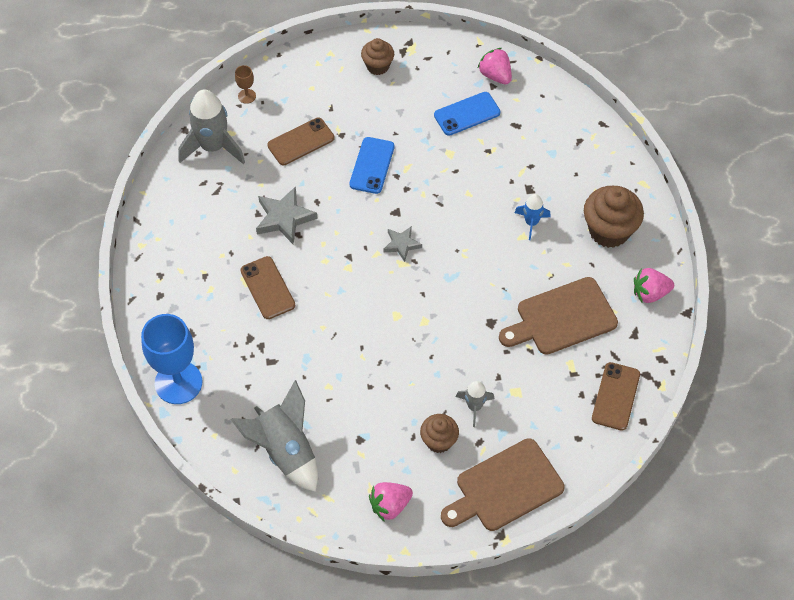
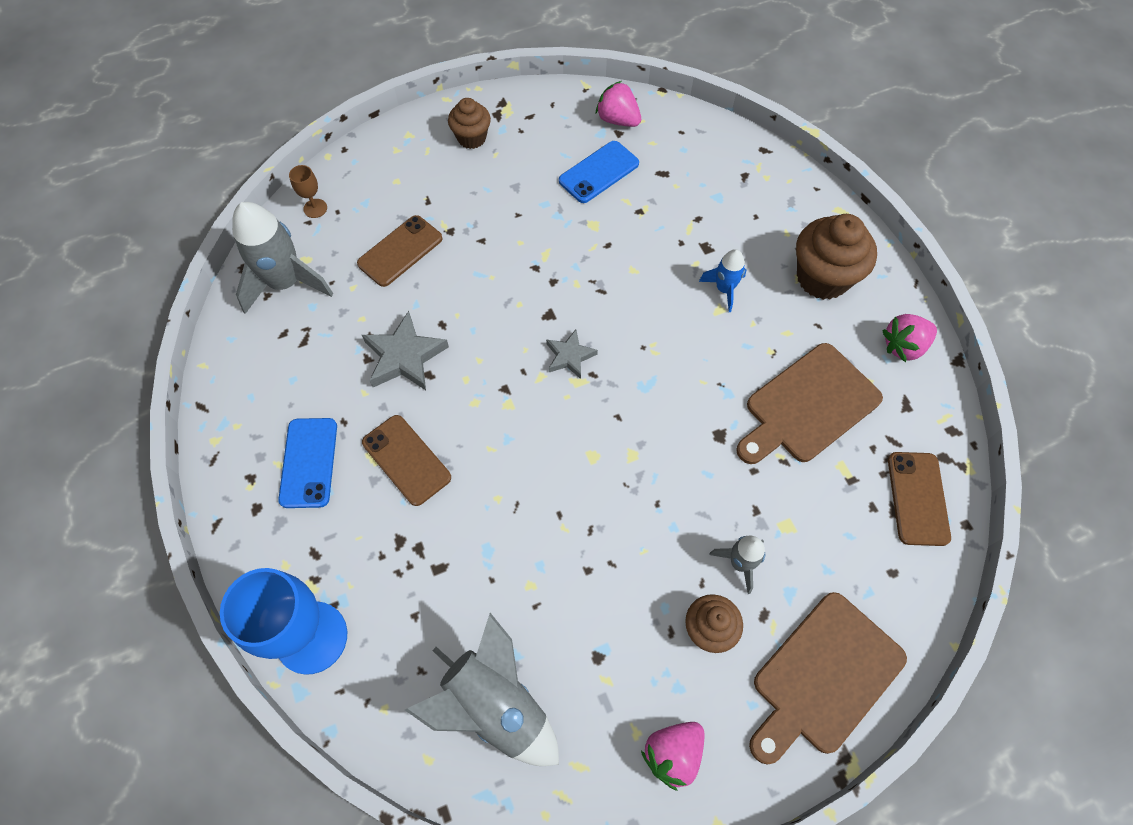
camera: 15 degrees left, 5 degrees up
blue phone [349,137,395,194] -> blue phone moved to [278,418,337,508]

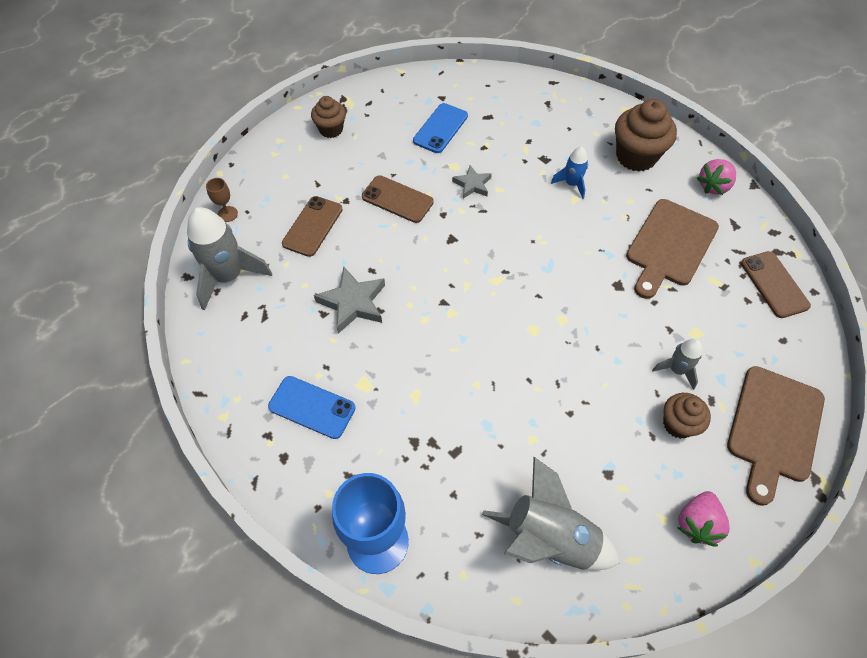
camera: 20 degrees left, 5 degrees down
blue phone [278,418,337,508] -> blue phone turned 45 degrees counterclockwise [268,376,356,439]
brown phone [362,415,451,506] -> brown phone moved to [362,175,434,223]
grey star [546,330,598,379] -> grey star moved to [452,165,492,198]
pink strawberry [596,81,641,127] -> none

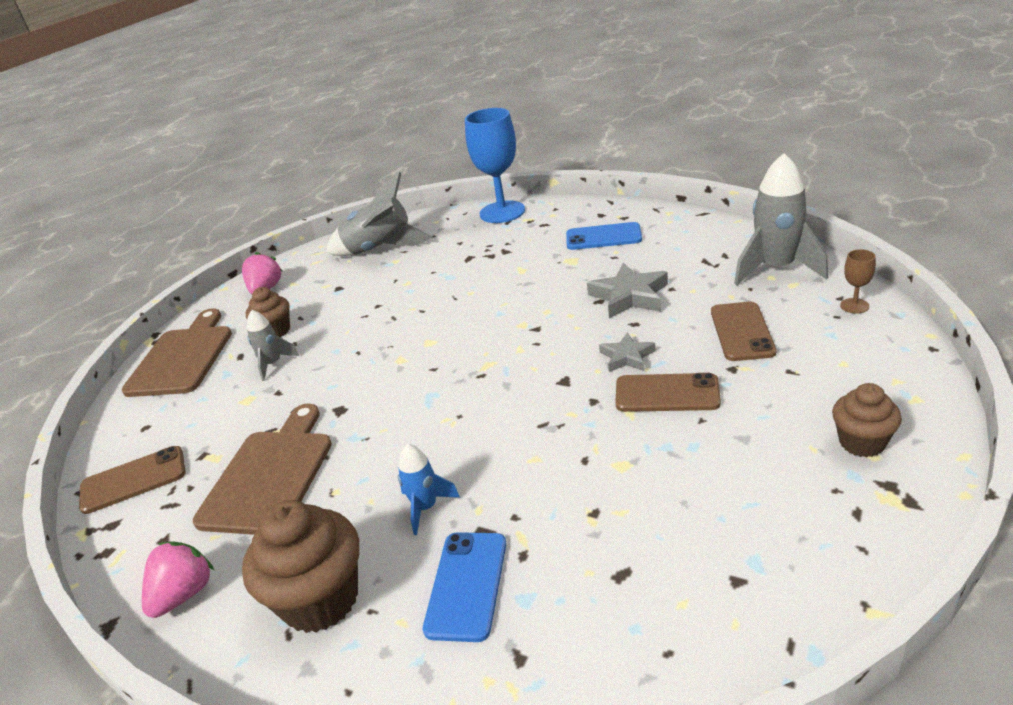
camera: 165 degrees right, 25 degrees down
blue phone [413,103,468,153] -> blue phone moved to [423,532,506,642]
grey star [452,165,492,198] -> grey star moved to [599,333,655,372]
brown phone [741,251,811,318] -> brown phone turned 75 degrees counterclockwise [79,446,185,514]

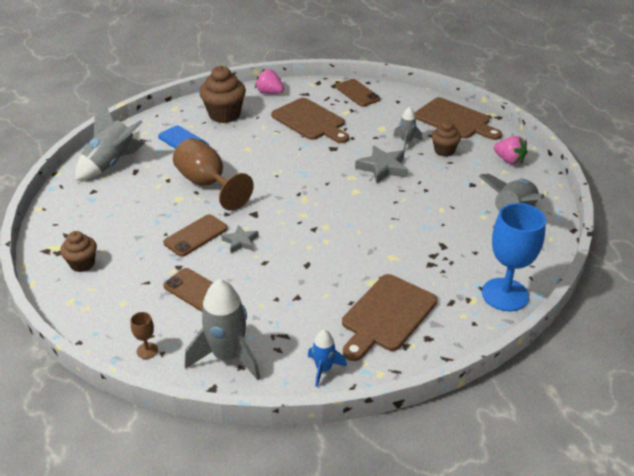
camera: 120 degrees right, 5 degrees up
brown phone [79,446,185,514] -> brown phone turned 45 degrees counterclockwise [336,79,381,106]
pink strawberry [142,541,214,618] -> pink strawberry turned 150 degrees clockwise [255,69,284,94]
blue rocket [398,444,460,535] -> blue rocket moved to [308,330,347,387]
blue phone [566,222,642,250] -> brown cutting board [342,274,437,361]
grey star [587,263,668,318] -> grey star moved to [355,146,408,183]
none -> grey rocket [75,101,145,180]
none -> brown goblet [173,138,254,211]

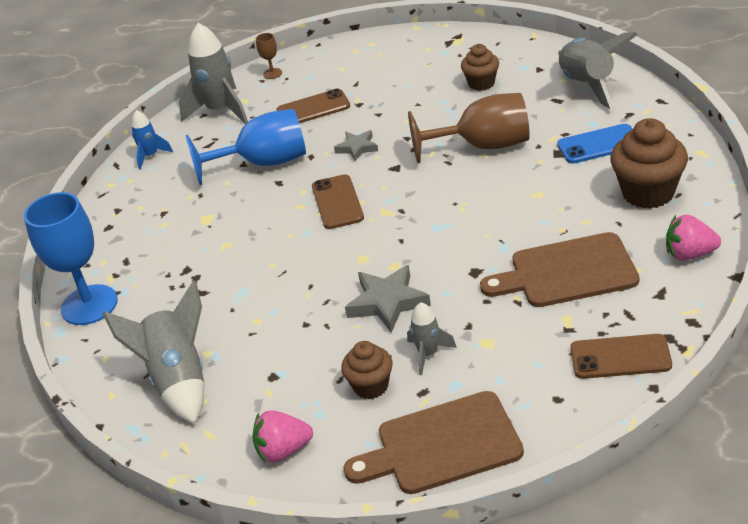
camera: 130 degrees right, 0 degrees up
brown cupcake [60,231,97,272] -> brown cupcake moved to [461,44,499,91]
brown phone [163,214,228,257] -> brown phone moved to [312,174,364,229]
pink strawberry [255,69,284,94] -> pink strawberry turned 150 degrees counterclockwise [666,215,721,261]
brown cutting board [342,274,437,361] -> none
none -> blue goblet [186,109,306,185]

